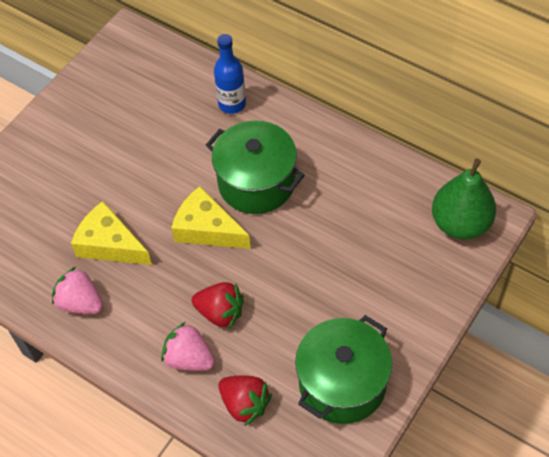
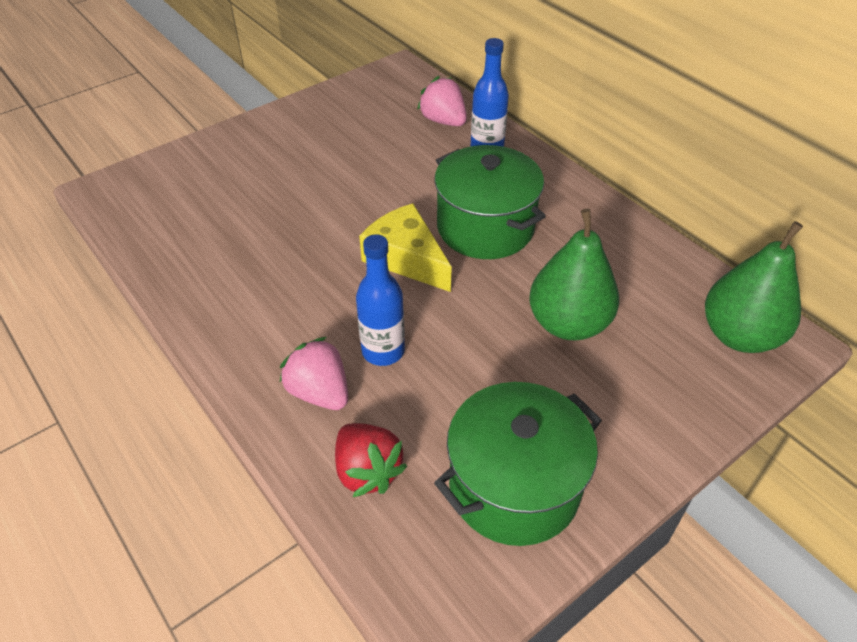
camera: 15 degrees right, 10 degrees down
pink strawberry [52,267,103,314] -> pink strawberry moved to [417,76,467,126]
yellow cheese [71,201,152,265] -> none
red strawberry [192,282,244,329] -> blue bottle [356,234,405,366]
none -> green pear [529,208,619,340]

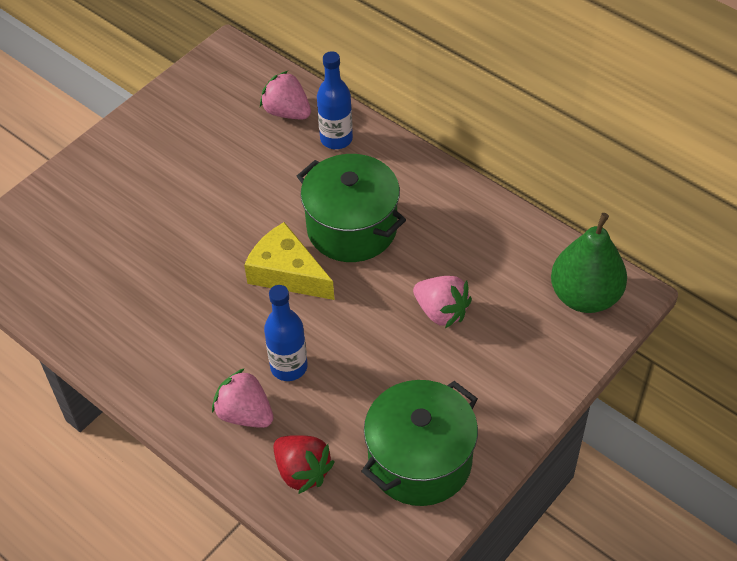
camera: 10 degrees left, 5 degrees up
green pear [529,208,619,340] -> pink strawberry [413,276,472,328]

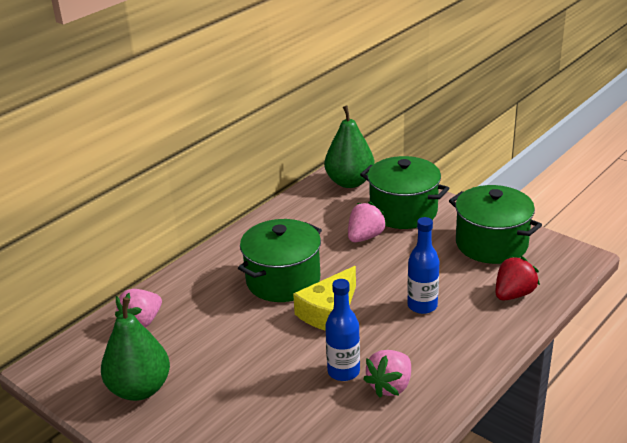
camera: 90 degrees left, 20 degrees down
pink strawberry [212,368,273,428] -> pink strawberry moved to [363,350,411,398]
blue bottle [317,51,353,149] -> blue bottle moved to [325,279,360,381]
none -> green pear [101,297,170,401]
none -> green pot [360,156,449,229]

